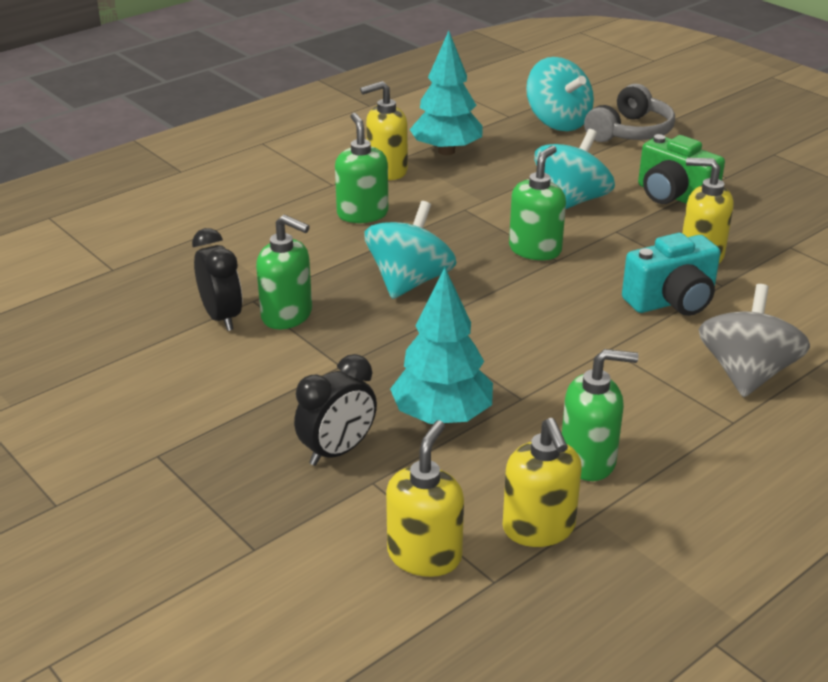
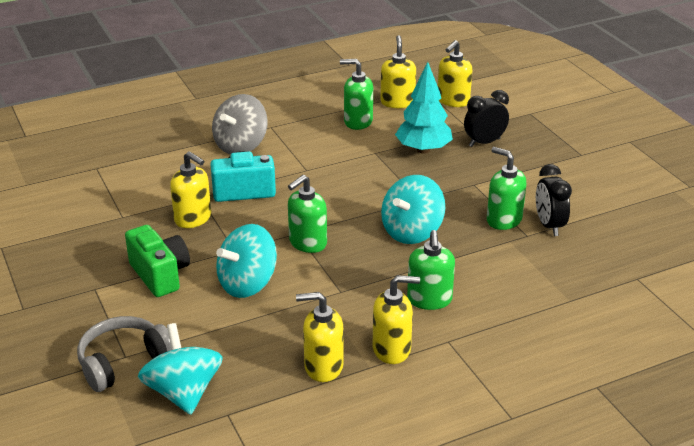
camera: 165 degrees left, 0 degrees up
turquoise tree [410,31,483,155] -> yellow soap dispenser [296,292,344,382]

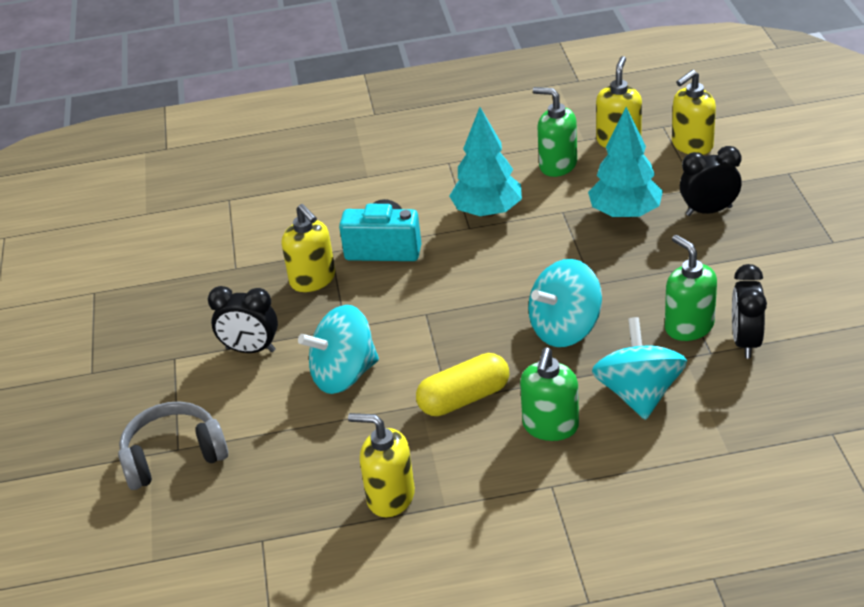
camera: 20 degrees right, 5 degrees up
green camera [125,225,190,297] -> black clock [208,286,278,353]
turquoise spinning top [138,323,223,415] -> turquoise spinning top moved to [592,317,687,420]
grey spinning top [212,94,268,155] -> none
green soap dispenser [288,175,327,253] -> none
yellow soap dispenser [373,275,420,364] -> none
none -> yellow capsule [416,353,509,416]
none -> turquoise tree [449,107,522,217]

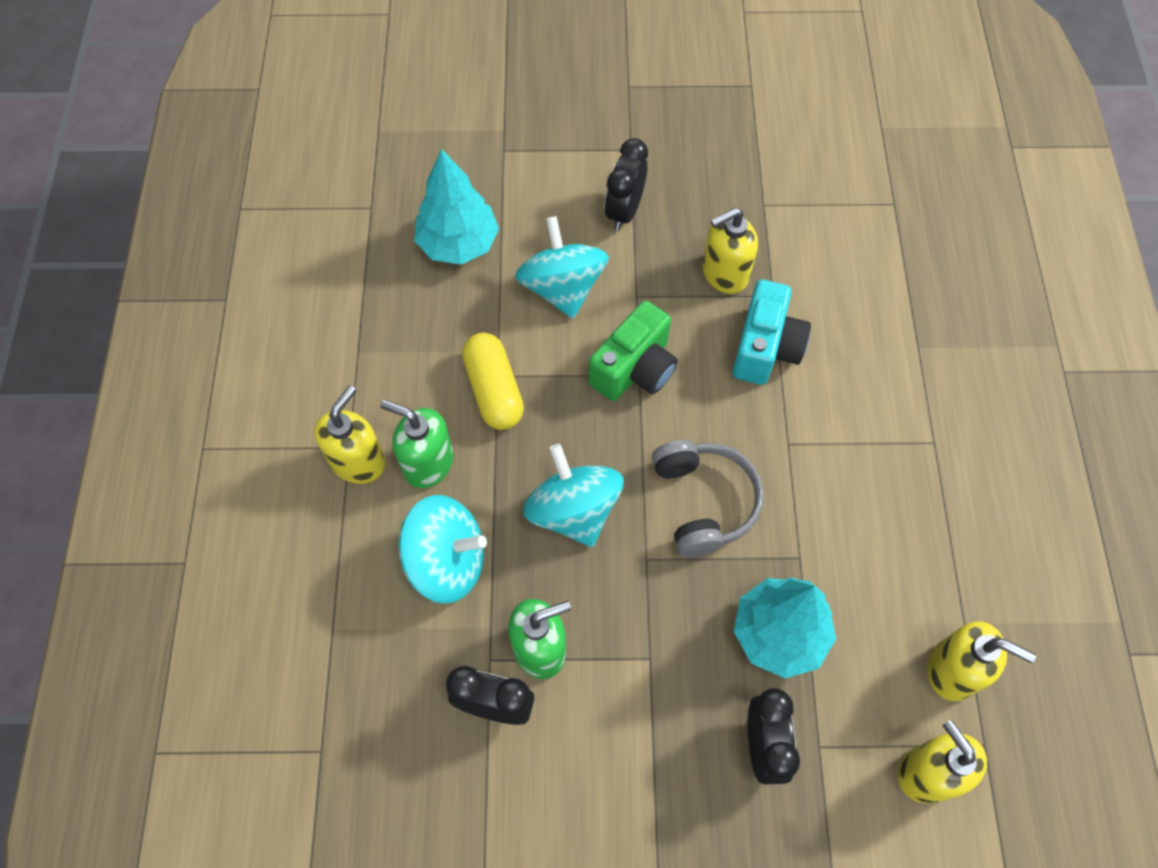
camera: 95 degrees right, 25 degrees up
grey headphones [118,401,228,490] -> grey headphones moved to [652,440,764,557]
yellow soap dispenser [348,413,415,517] -> yellow soap dispenser moved to [314,385,386,484]
turquoise tree [449,107,522,217] -> turquoise tree moved to [414,149,499,265]
green soap dispenser [533,87,577,177] -> none
none -> green camera [589,300,678,401]

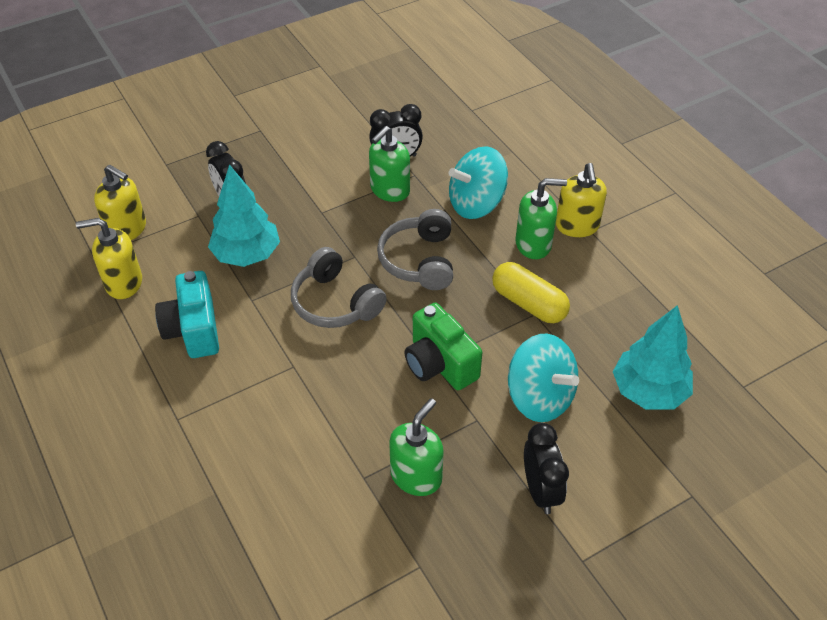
camera: 150 degrees right, 15 degrees down
turquoise spinning top [523,444,623,547] -> grey headphones [377,209,453,290]
green camera [589,300,678,401] -> green camera turned 45 degrees counterclockwise [404,303,482,390]
yellow soap dispenser [702,208,758,294] -> green soap dispenser [389,398,444,496]
turquoise camera [732,280,811,385] -> turquoise camera moved to [155,271,219,358]

